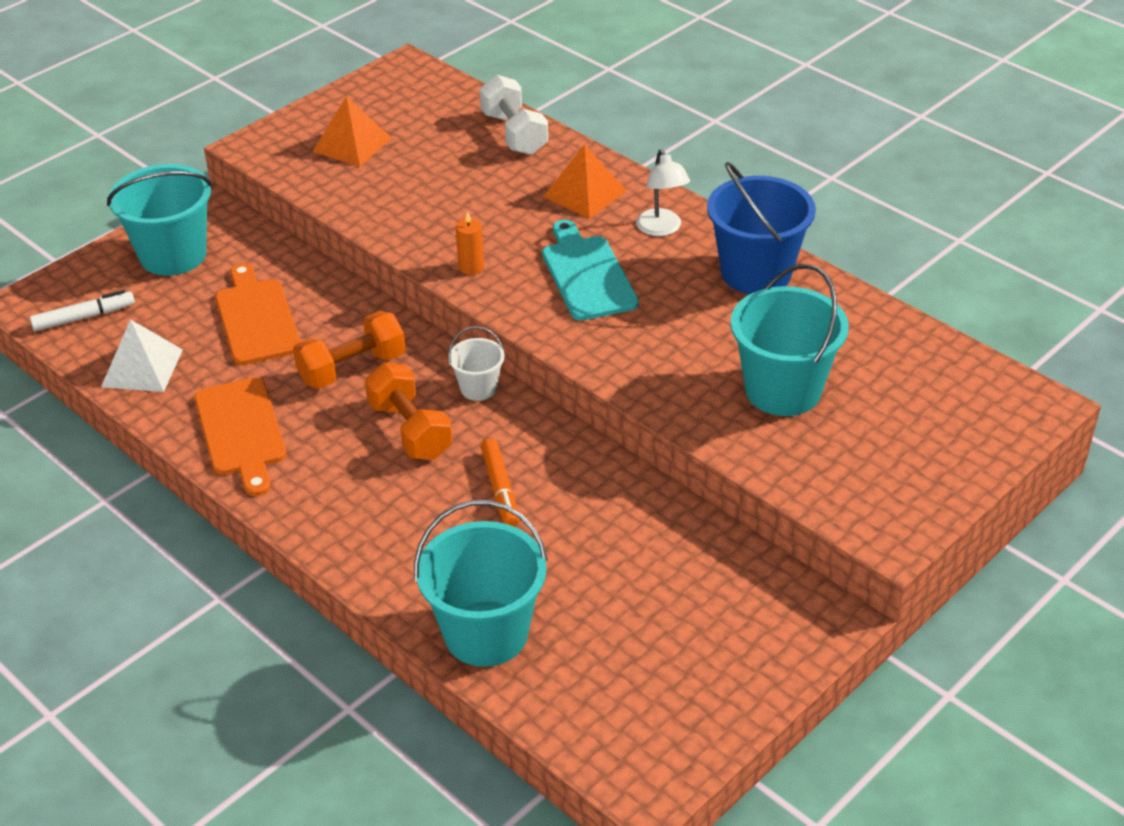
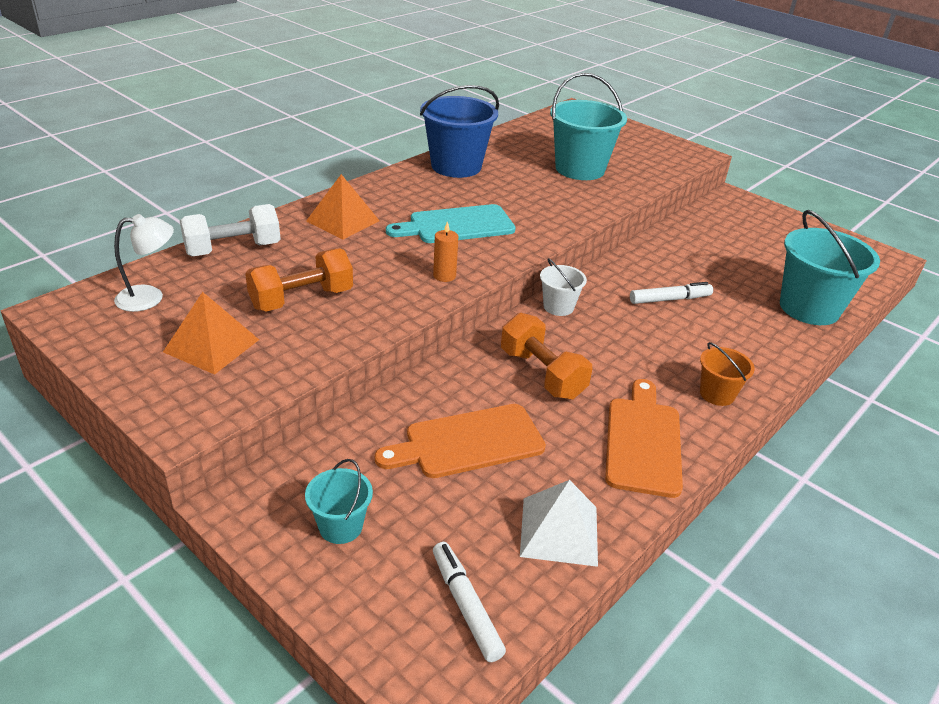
camera: 95 degrees left, 5 degrees down
turquoise bucket [107,164,213,276] -> turquoise bucket [305,459,373,544], size x0.51
orange cutting board [194,377,286,496] -> orange cutting board turned 60 degrees counterclockwise [605,379,683,498]
orange dumbbell [365,363,453,460] -> orange dumbbell moved to [245,248,353,312]
orange marker [481,438,519,527] -> white marker [630,282,713,304]
white lamp [636,149,690,236] -> white lamp moved to [114,214,174,312]
none -> orange bucket [700,342,755,406]

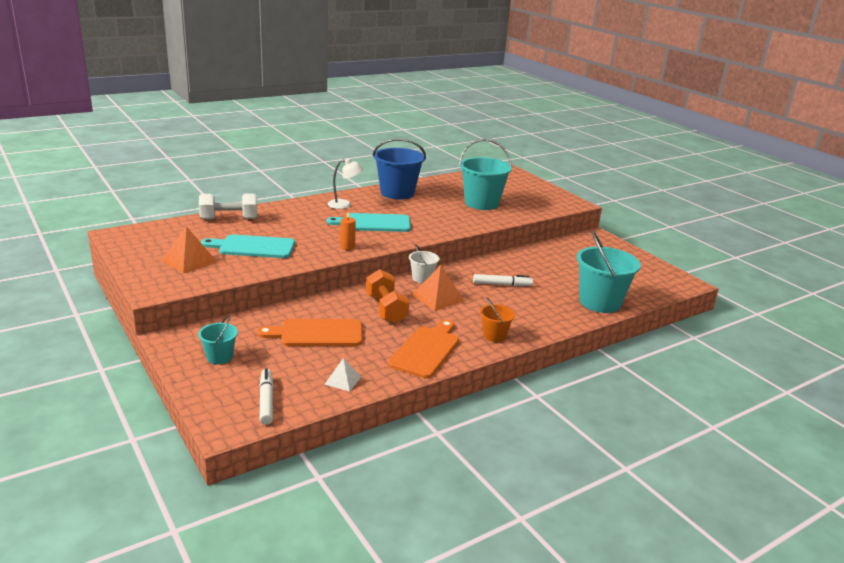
camera: 15 degrees right, 10 degrees down
white lamp [114,214,174,312] -> white lamp moved to [327,159,364,209]
orange dumbbell [245,248,353,312] -> turquoise cutting board [201,234,295,258]
orange pyramid [306,174,380,239] -> orange pyramid moved to [412,265,464,311]
white pyramid [520,480,598,567] -> white pyramid [324,358,361,392], size x0.60

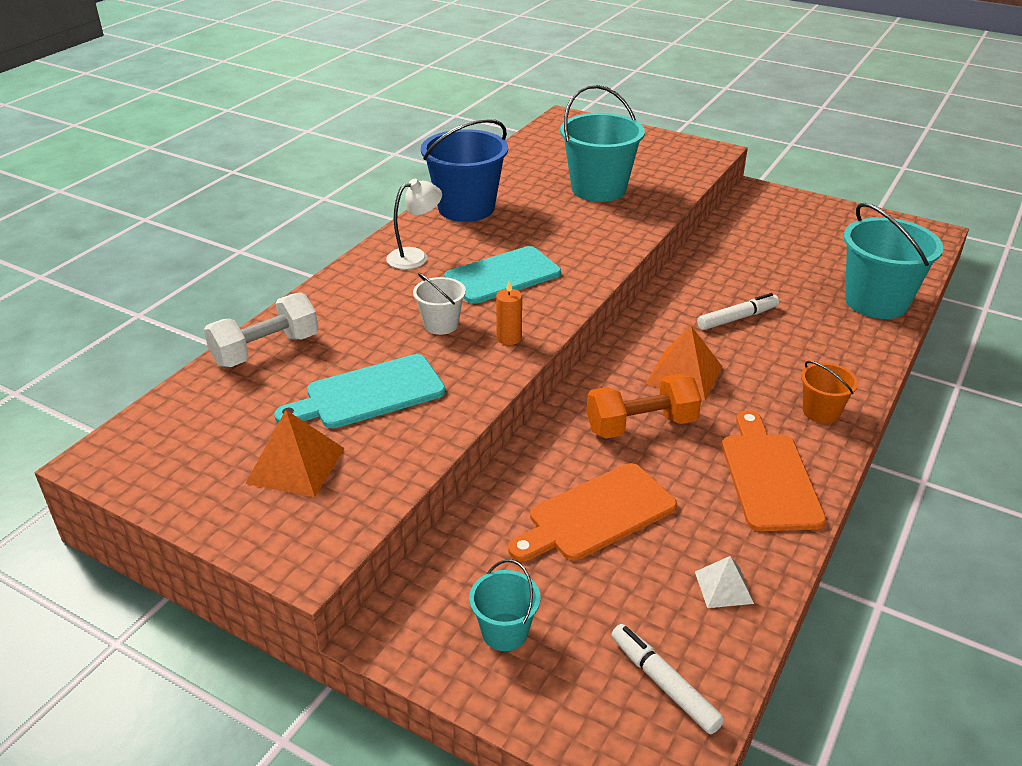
camera: 25 degrees left, 10 degrees up
orange dumbbell [366,269,410,324] -> orange dumbbell turned 60 degrees counterclockwise [587,374,702,439]
white bucket [409,244,439,283] -> white bucket moved to [413,273,466,335]

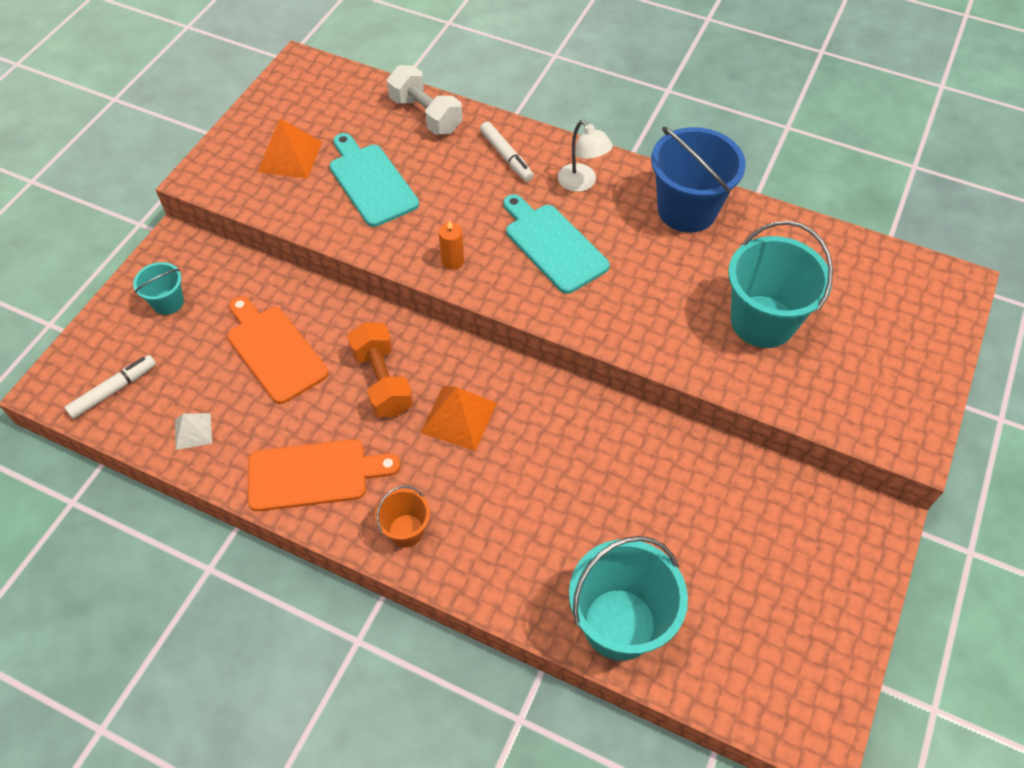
camera: 85 degrees right, 20 degrees up
white bucket [413,273,466,335] -> none
white marker [697,293,779,330] -> white marker moved to [480,122,534,182]

